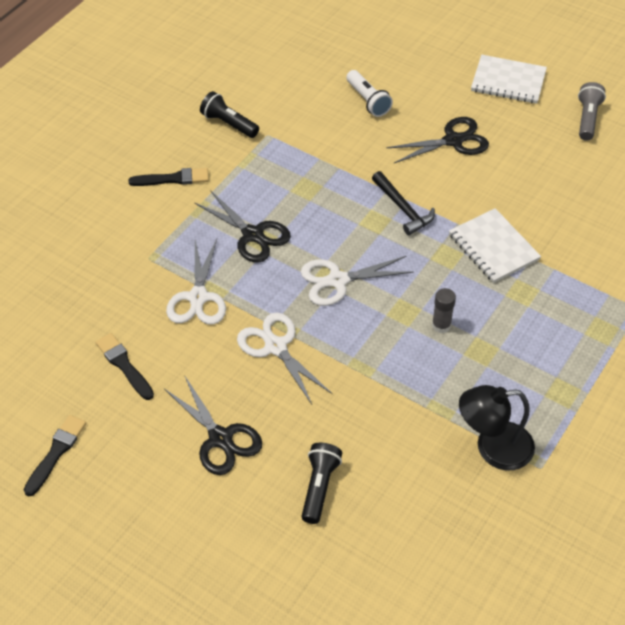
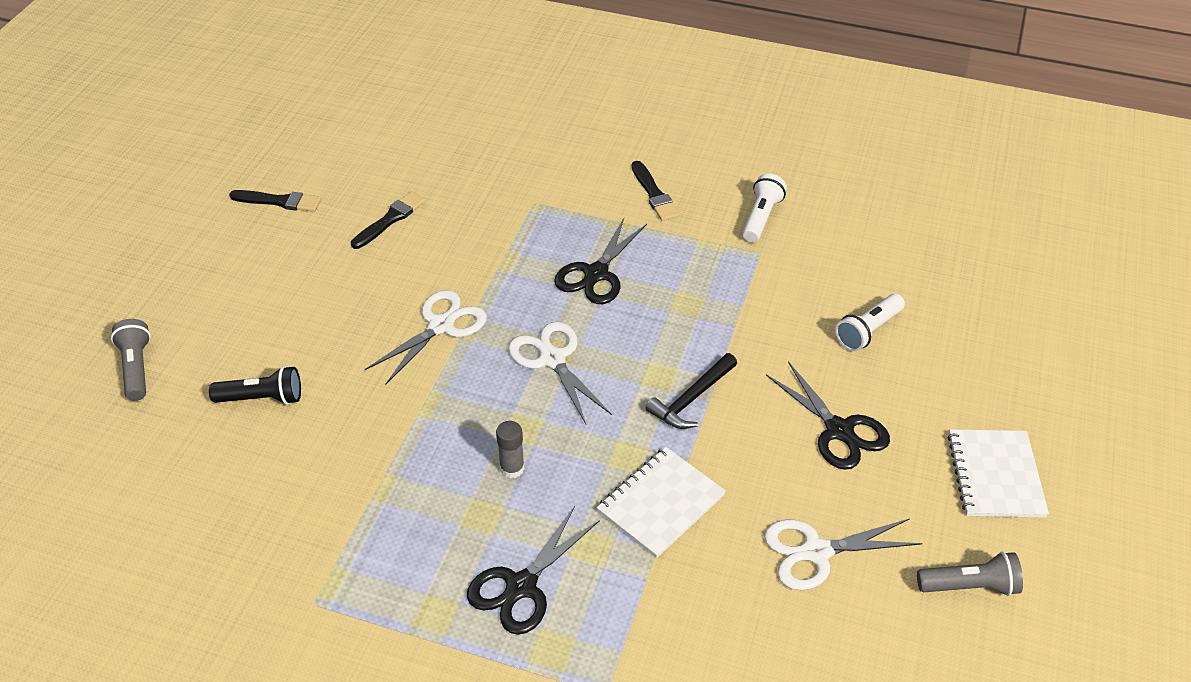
camera: 75 degrees right, 5 degrees down
black scissors [164,375,262,475] -> black scissors moved to [467,506,600,635]
white scissors [166,239,226,325] -> white scissors moved to [764,518,923,590]
black flashlight [200,91,259,138] -> white flashlight [742,174,787,242]
black lamp [459,385,535,470] -> none
none -> grey flashlight [111,319,151,401]

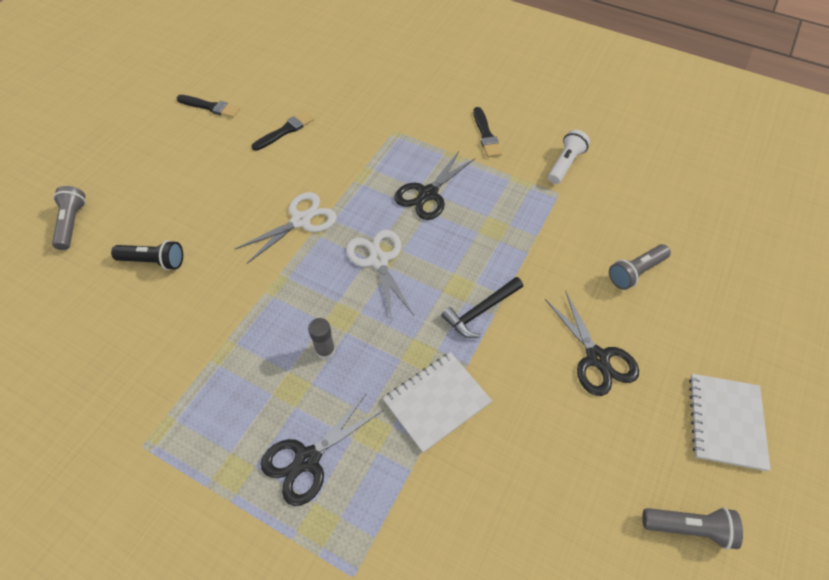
camera: 10 degrees right, 10 degrees up
white scissors [764,518,923,590] -> none
white flashlight [835,294,905,351] -> grey flashlight [609,244,671,290]

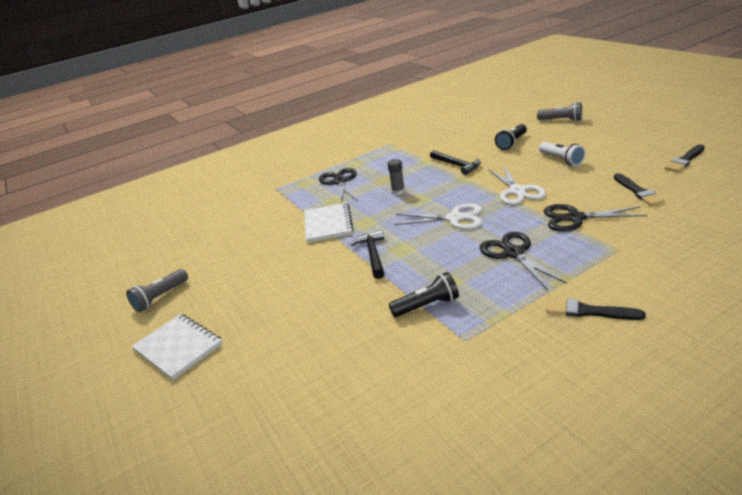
camera: 125 degrees right, 25 degrees down
black scissors [545,290,639,396] -> black scissors moved to [544,204,647,232]
white flashlight [548,130,590,184] -> white flashlight moved to [539,142,585,166]
grey flashlight [609,244,671,290] -> none
none -> black flashlight [389,272,459,317]
none -> black hammer [430,150,481,175]

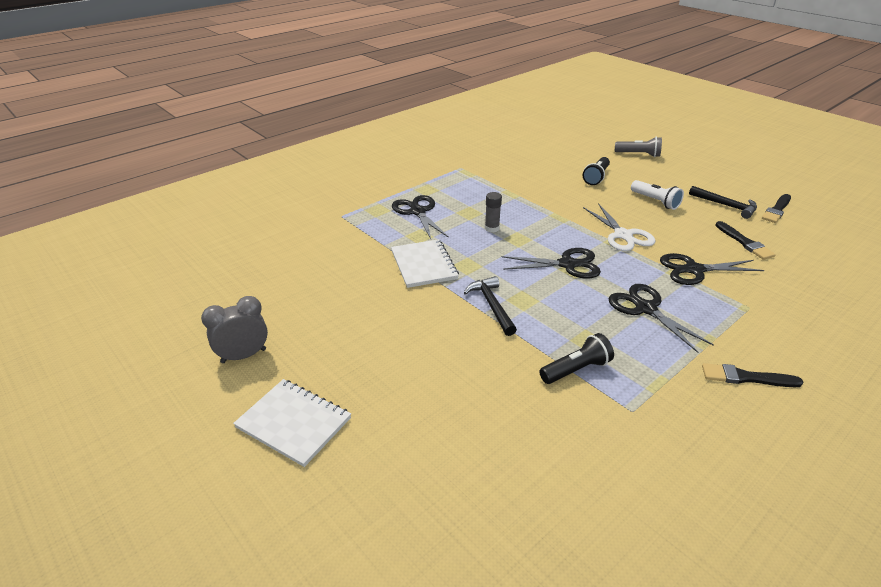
camera: 15 degrees left, 5 degrees up
grey flashlight [126,269,188,312] -> grey clock [201,296,268,363]
white scissors [394,203,482,230] -> black scissors [502,248,601,278]
black hammer [430,150,481,175] -> black hammer moved to [689,186,757,219]

